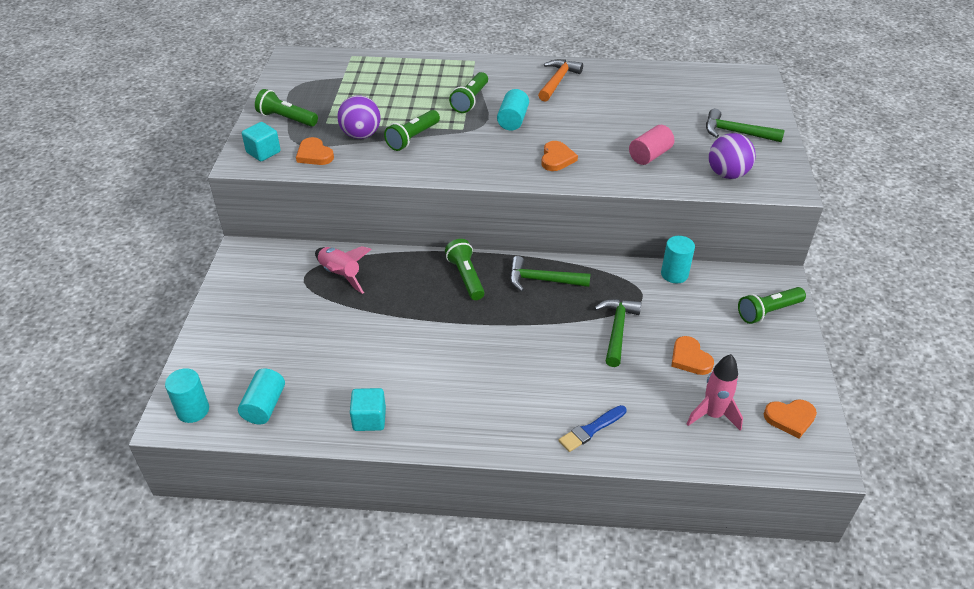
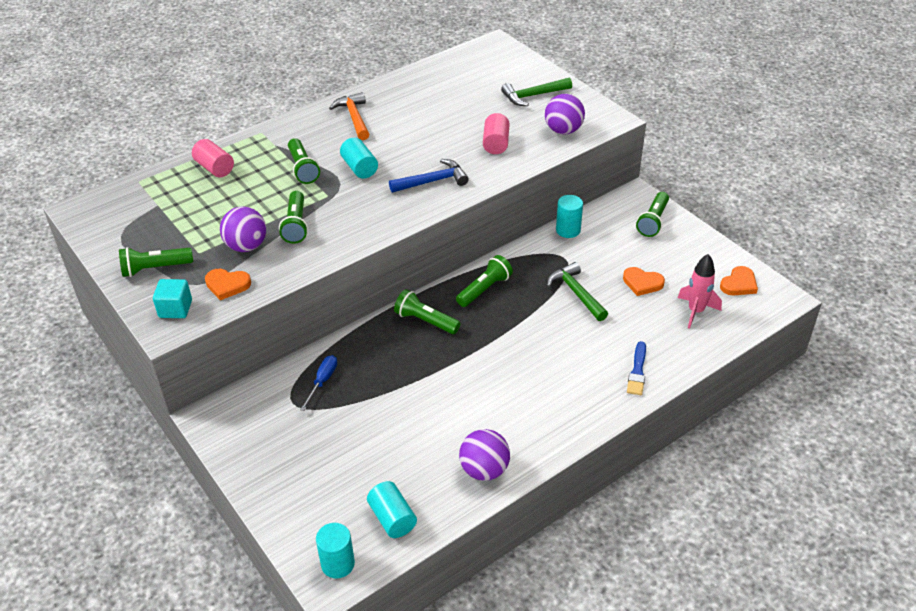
camera: 40 degrees left, 0 degrees up
pink rocket [315,246,372,294] -> blue screwdriver [300,355,337,411]
turquoise cube [350,388,386,431] -> purple ball [459,429,510,481]
green hammer [510,256,590,292] -> green flashlight [456,255,513,307]
orange heart [541,141,578,171] -> blue hammer [389,159,469,193]
none -> pink cylinder [192,139,234,177]

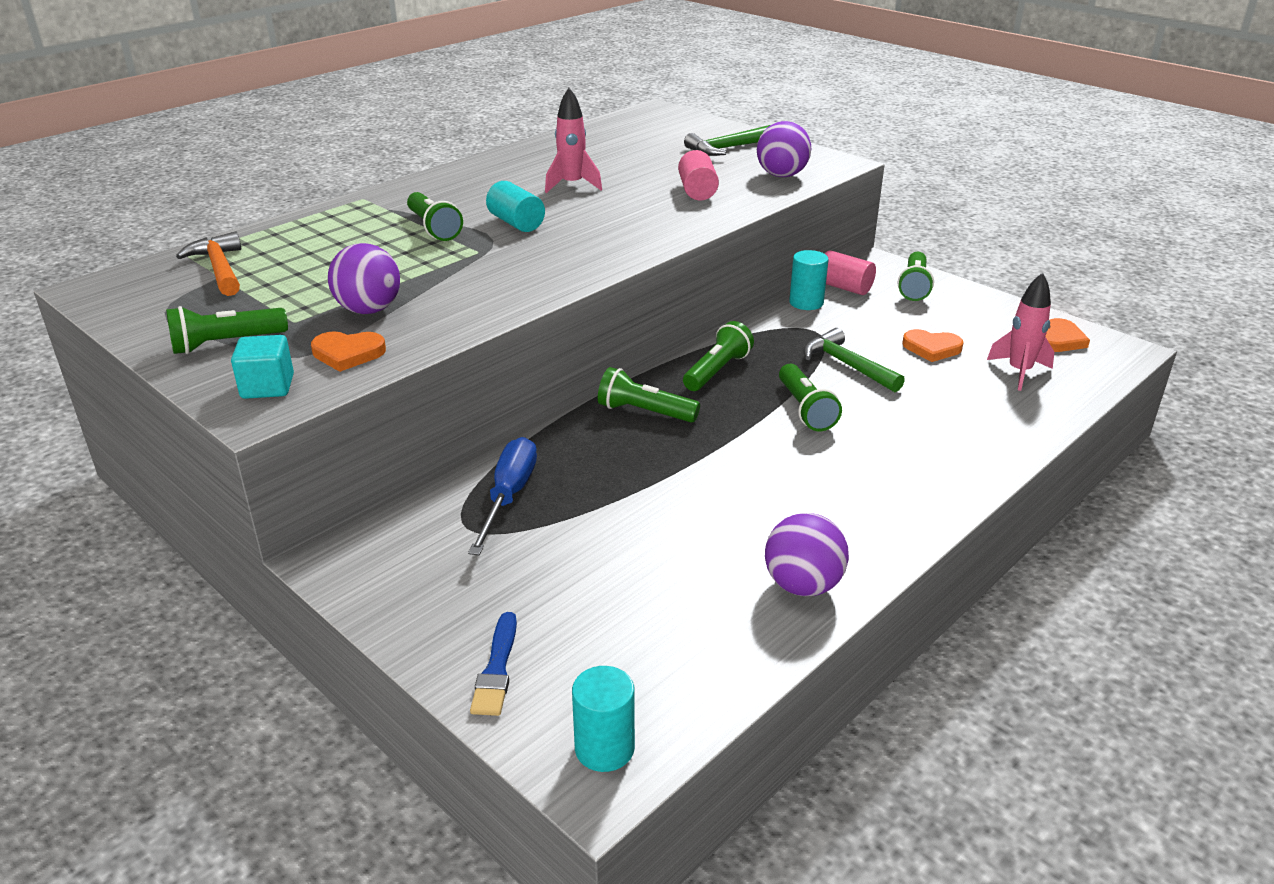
camera: 10 degrees left, 10 degrees down
pink cylinder [192,139,234,177] -> pink cylinder moved to [825,250,876,295]
green flashlight [279,191,308,244] -> green flashlight moved to [779,364,842,431]
blue screwdriver [300,355,337,411] -> blue screwdriver [468,437,537,555], size x1.54
orange hammer [329,92,370,140] -> orange hammer moved to [176,231,241,296]
turquoise cylinder [367,481,417,538] -> none
blue hammer [389,159,469,193] -> none
blue brush [627,341,646,395] -> blue brush moved to [470,612,517,716]
none -> pink rocket [545,88,602,193]

